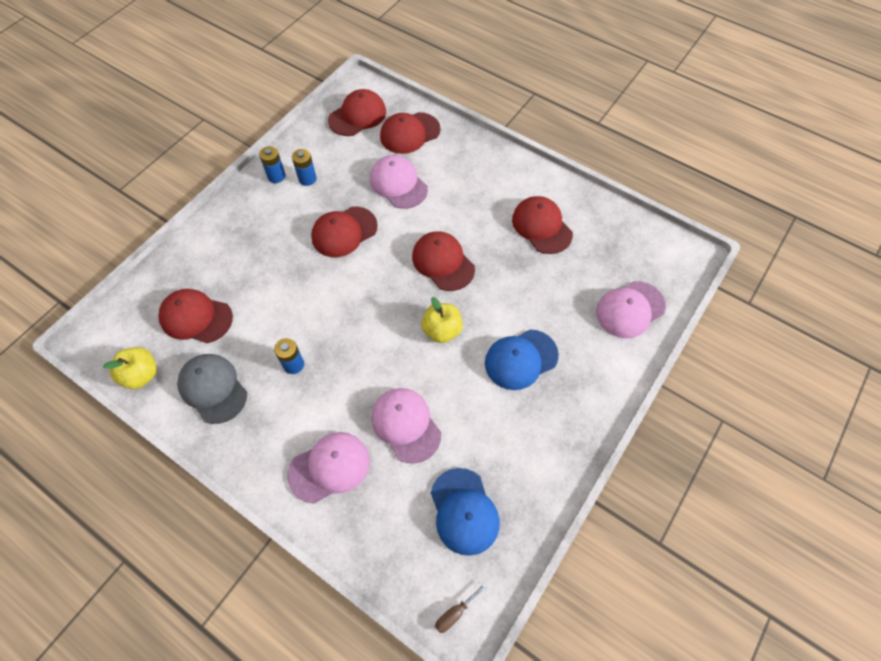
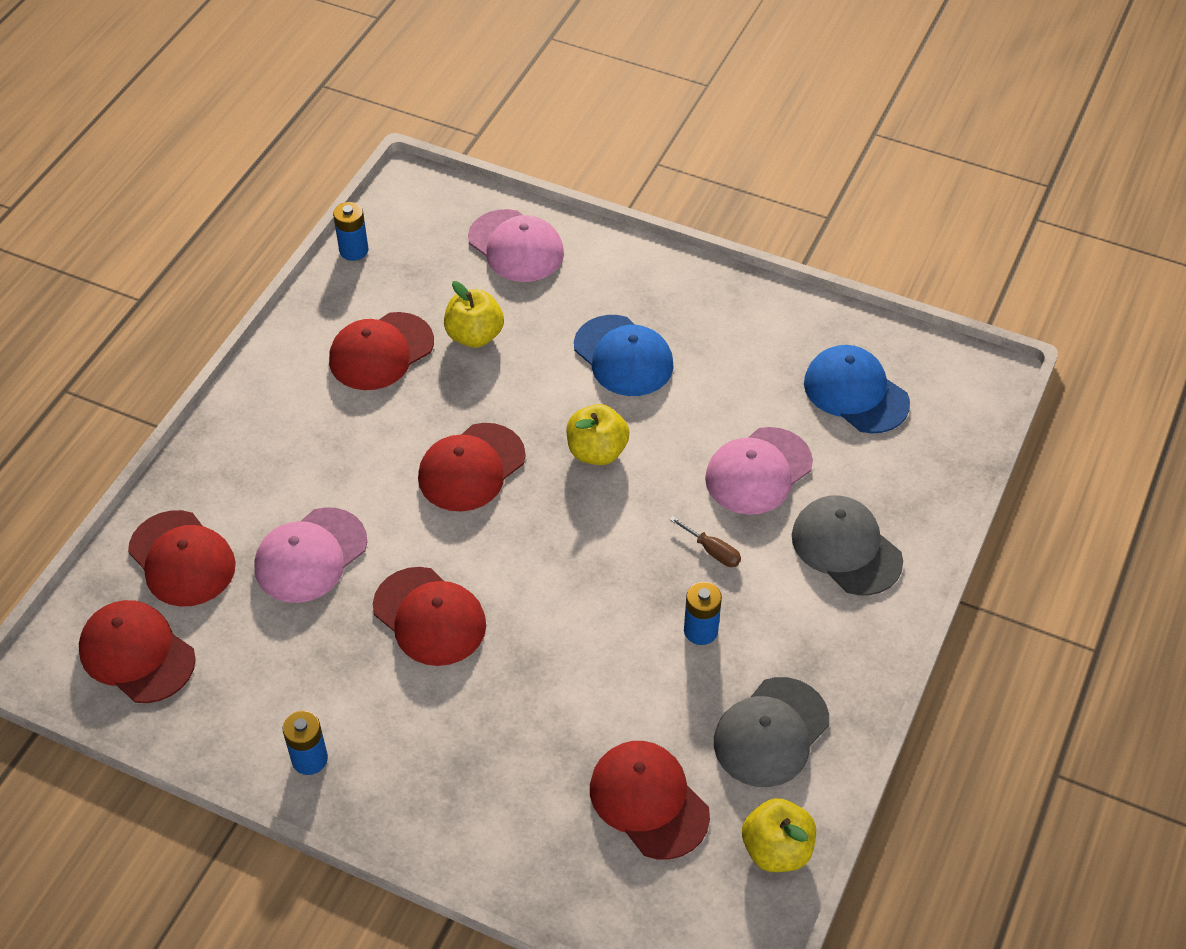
camera: 100 degrees left, 10 degrees down
red cap [158,289,233,343] -> red cap turned 135 degrees clockwise [590,741,710,860]
pink cap [287,432,370,503] -> grey cap [792,495,903,595]
blue battery [292,149,316,186] -> blue battery moved to [333,202,368,261]
blue cap [431,468,500,556] -> blue cap turned 105 degrees counterclockwise [804,345,910,434]
brown screwdriver [435,583,487,633] -> brown screwdriver moved to [669,516,741,567]
none -> yellow apple [444,281,504,348]

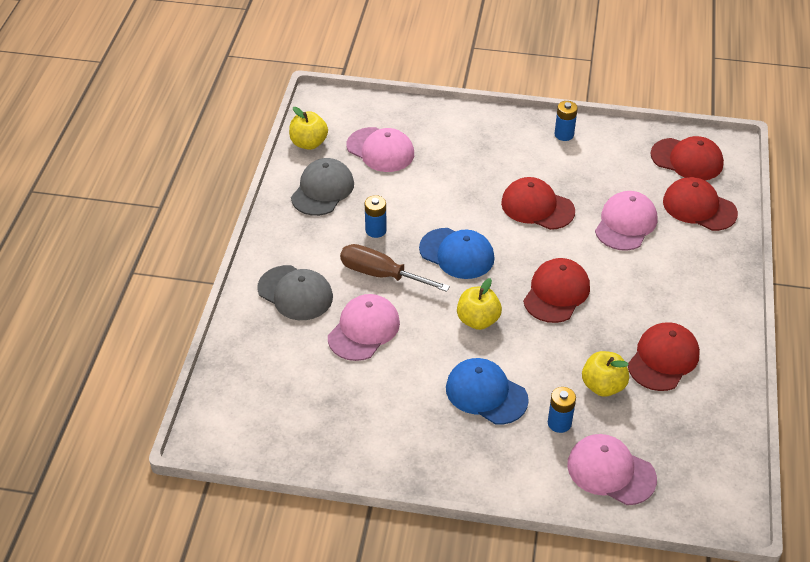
camera: 165 degrees right, 5 degrees down
blue battery [333,202,368,261] -> blue battery moved to [548,387,576,433]
red cap [590,741,710,860] -> pink cap [347,127,414,172]
brown screwdriver [669,516,741,567] -> brown screwdriver [340,244,450,292], size x2.07
blue cap [804,345,910,434] -> blue cap moved to [419,228,495,279]

